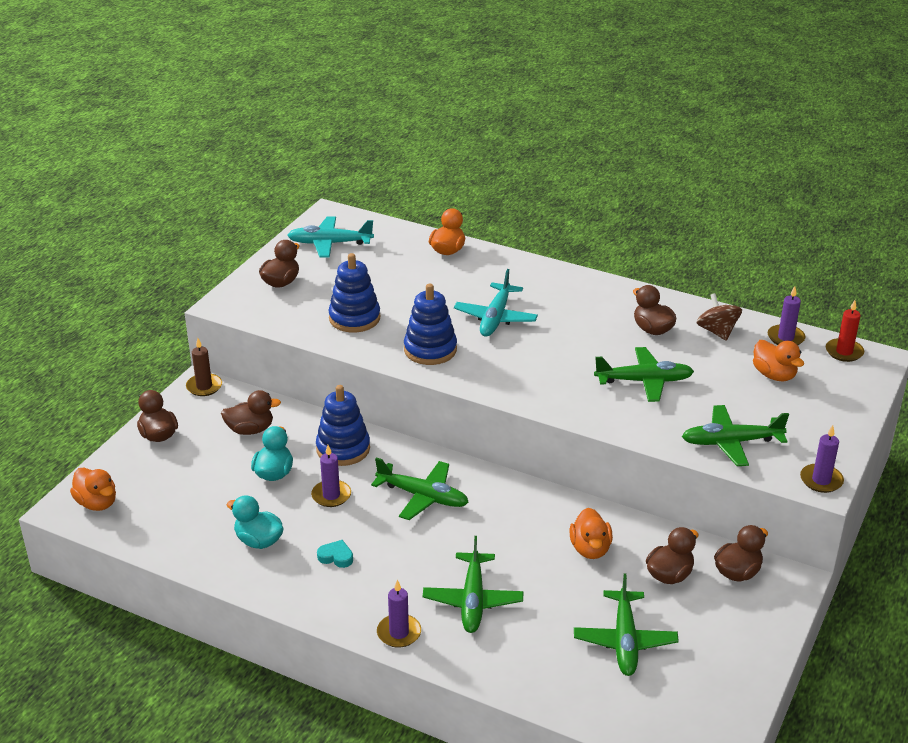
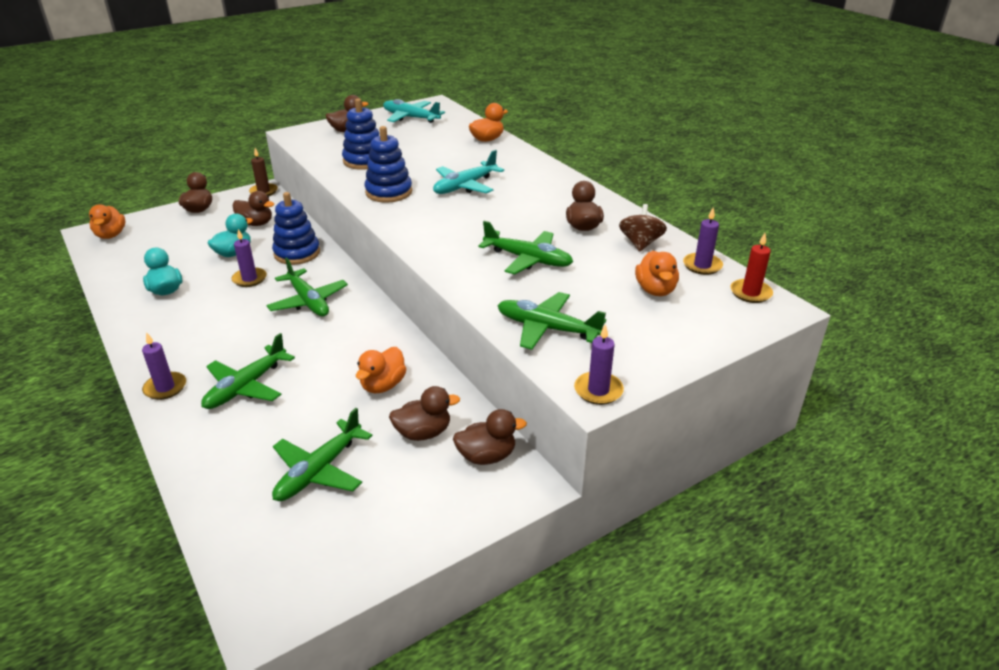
camera: 30 degrees right, 0 degrees up
turquoise heart [317,540,353,568] -> none

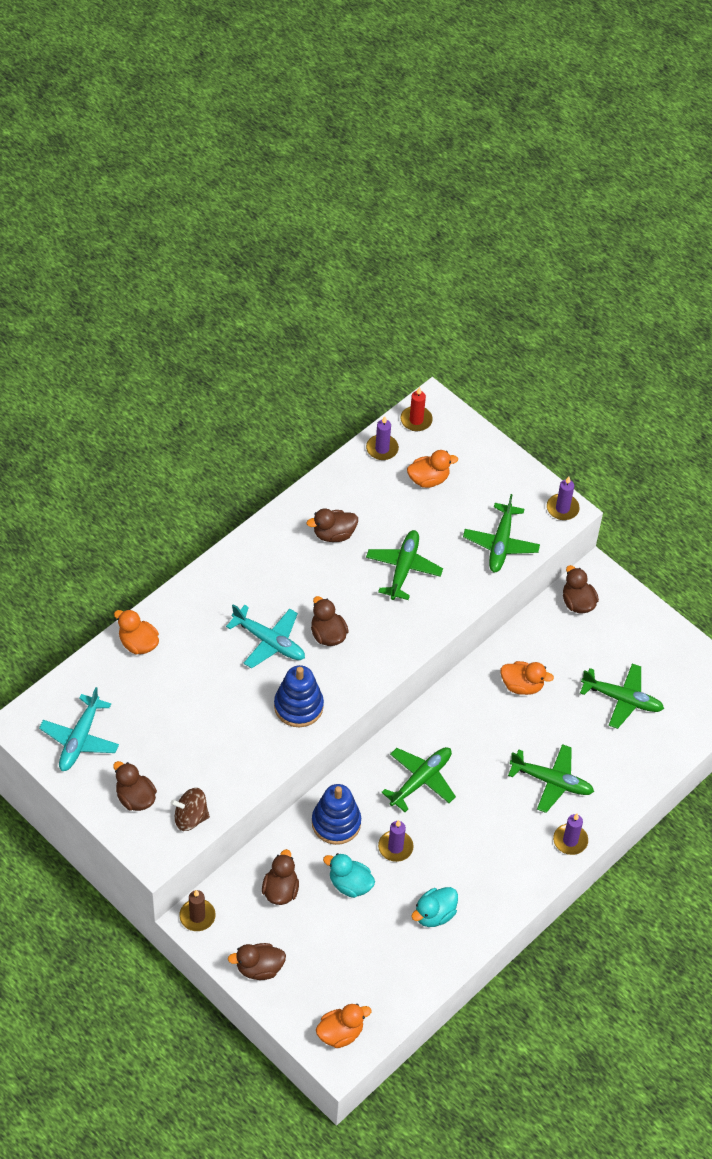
camera: 105 degrees left, 20 degrees up
blue stacking toy [342,98,379,170] -> none
brown duck [389,386,460,441] -> brown duck moved to [311,596,349,646]
brown spinning top [619,204,667,252] -> brown spinning top moved to [171,788,210,831]

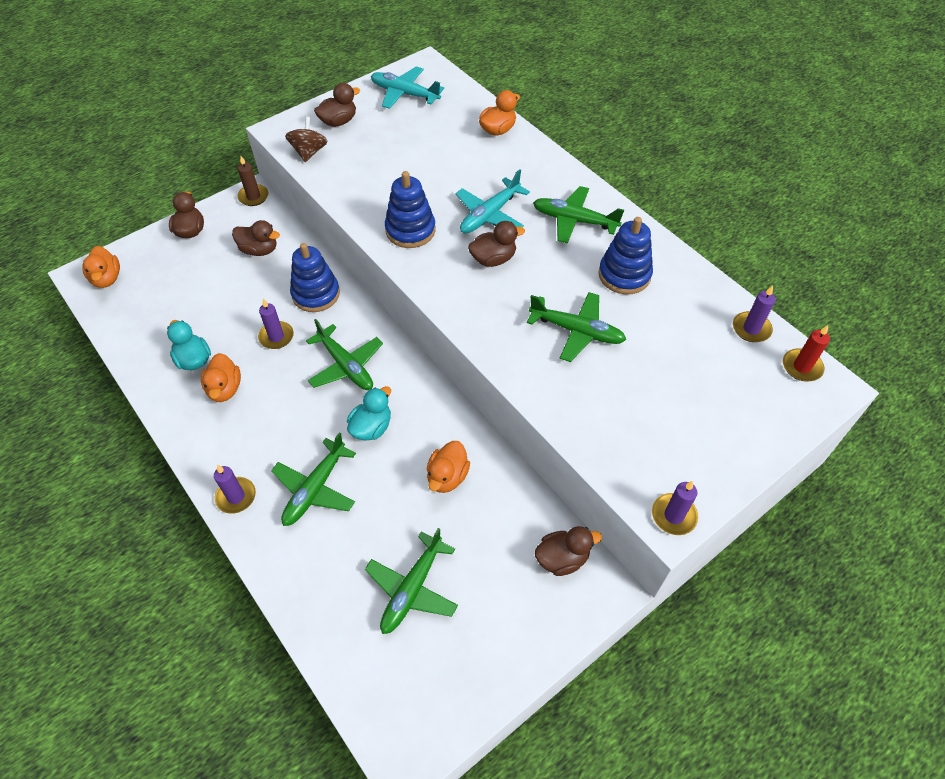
camera: 100 degrees right, 0 degrees up
brown duck [306,508,358,542] -> blue stacking toy [598,217,653,294]
turquoise duck [323,853,375,898] -> turquoise duck moved to [347,386,391,441]
orange duck [407,450,458,488] -> orange duck moved to [201,353,241,402]
green plane [463,494,540,572] -> green plane moved to [533,186,624,243]

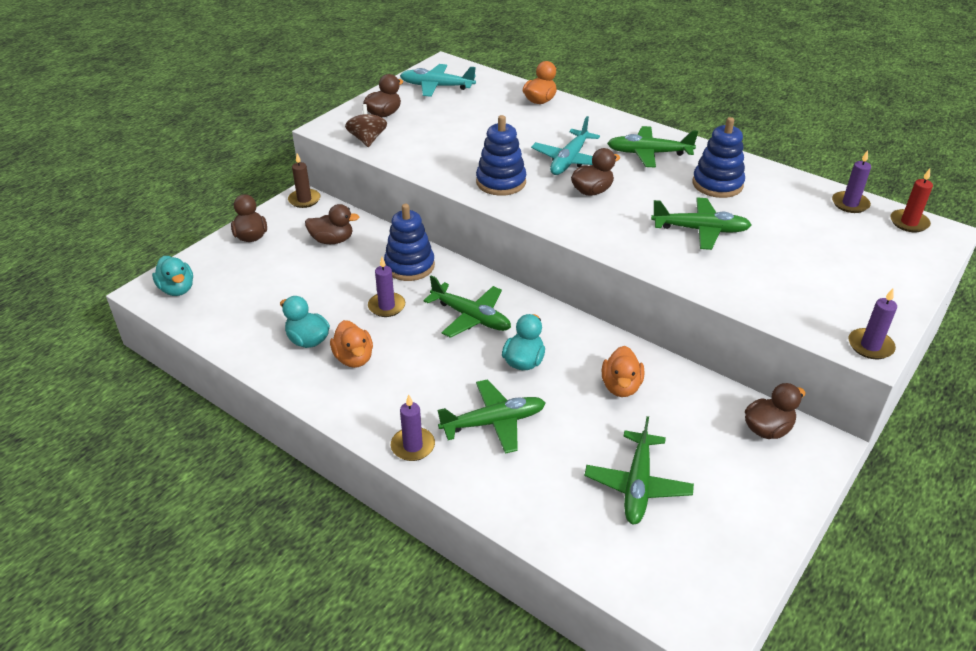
camera: 15 degrees left, 15 degrees down
orange duck [82,246,120,288] -> turquoise duck [152,256,193,296]
green plane [271,432,356,526] -> green plane turned 120 degrees counterclockwise [438,379,545,454]

